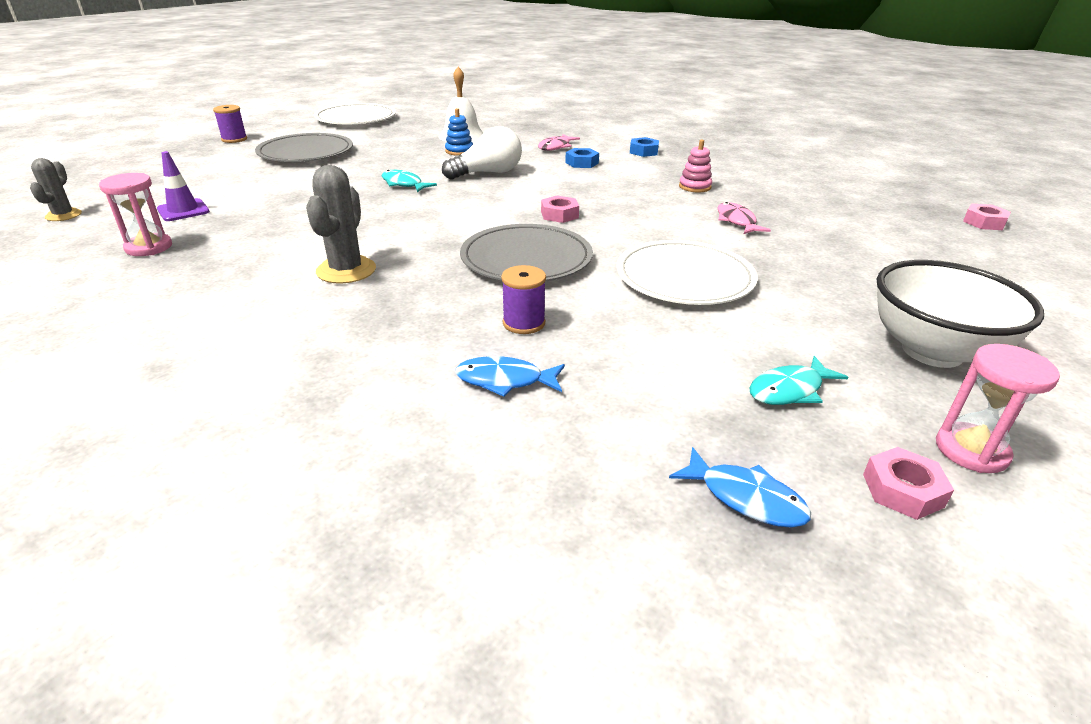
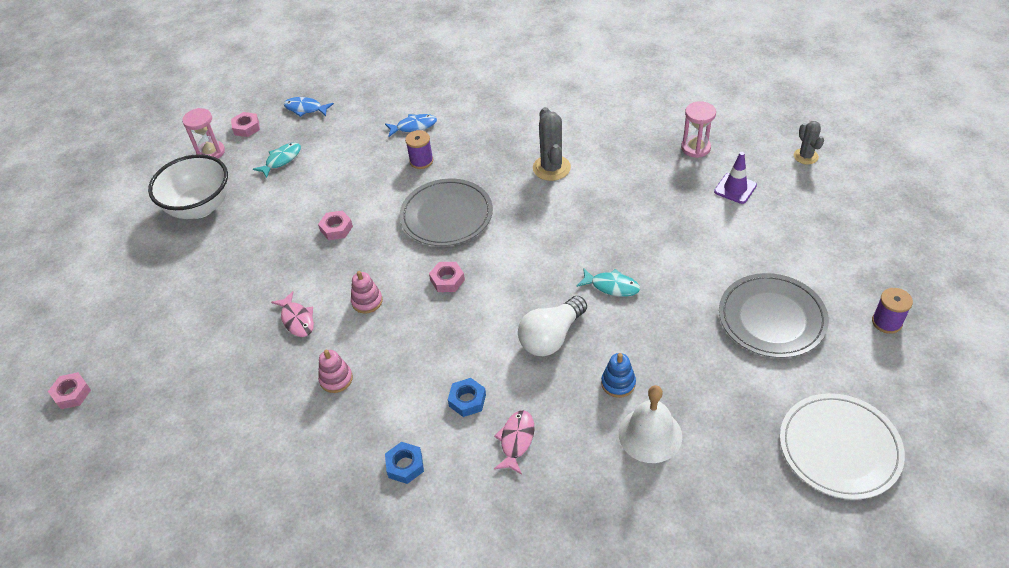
camera: 165 degrees right, 15 degrees up
white plate [617,240,758,305] -> pink nut [318,211,353,240]
none -> pink stacking toy [351,271,383,313]

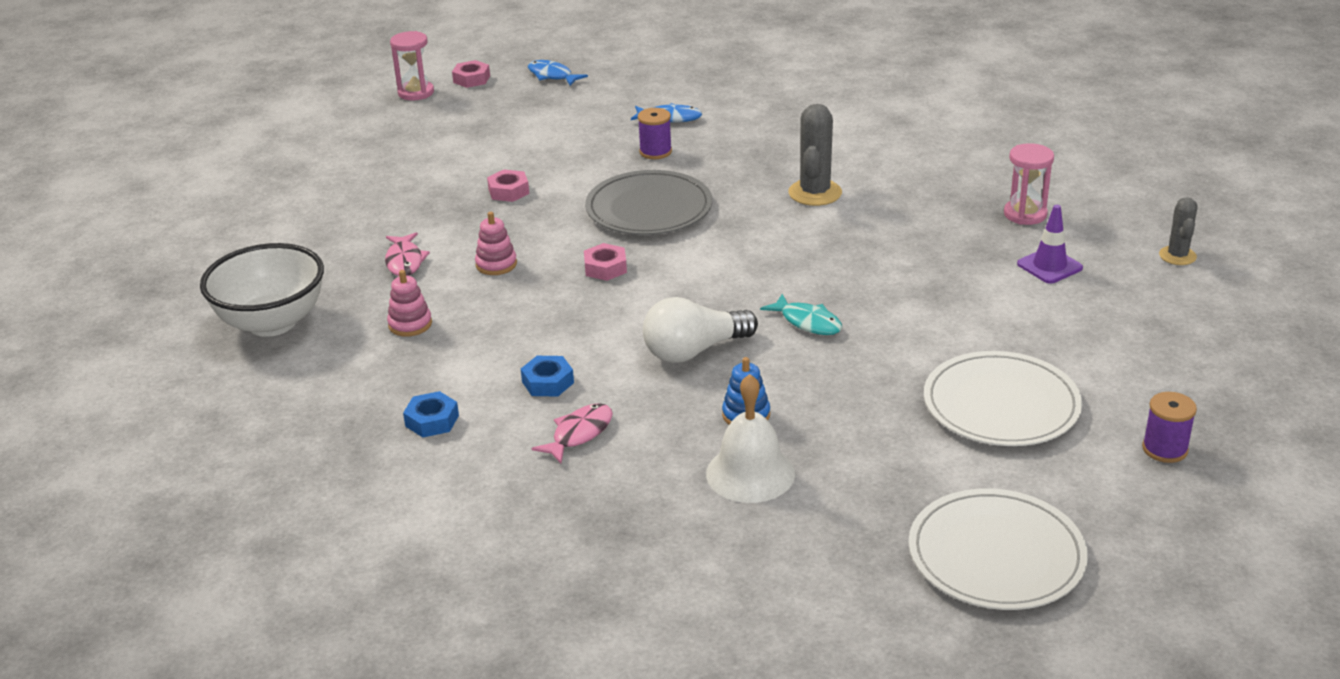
camera: 20 degrees right, 15 degrees down
pink nut [48,372,91,409] -> none
white bowl [148,154,228,219] -> white bowl moved to [200,243,324,337]
turquoise fish [253,143,301,178] -> none
grey plate [719,273,829,358] -> white plate [924,351,1082,446]

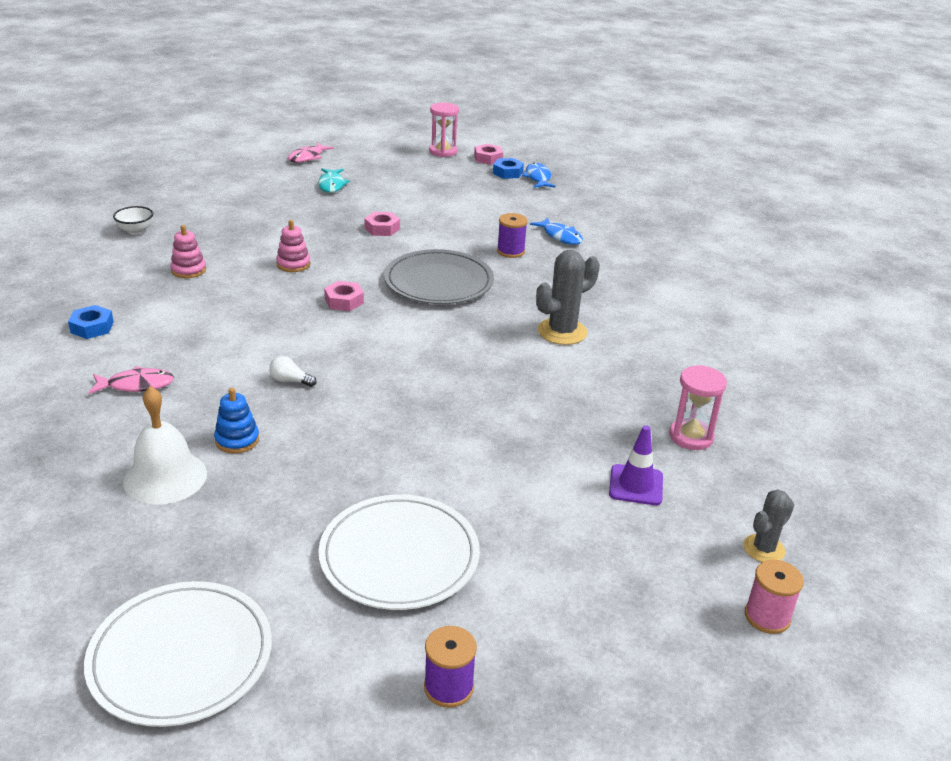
camera: 40 degrees right, 0 degrees up
white bowl [200,243,324,337] -> white bowl [113,206,153,235], size x0.43
pink fish [385,232,430,276] -> pink fish moved to [288,143,334,163]
blue nut [521,356,574,397] -> blue nut moved to [493,158,524,179]
white light bulb [643,297,758,363] -> white light bulb [269,356,316,387], size x0.45
turquoise fish [760,294,842,335] -> turquoise fish moved to [318,168,350,193]
none -> pink spool [745,560,804,634]

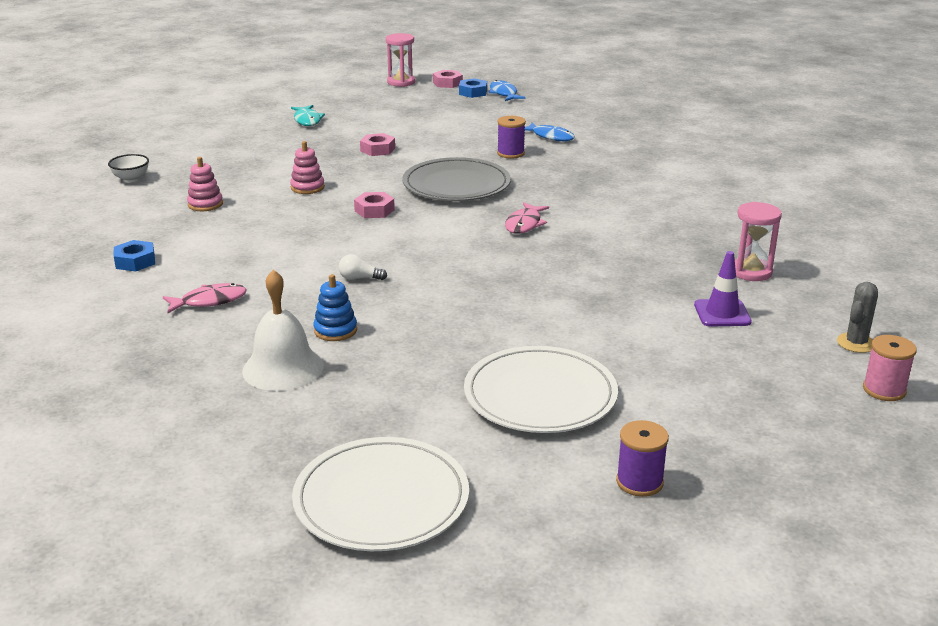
camera: 10 degrees left, 5 degrees down
pink fish [288,143,334,163] -> pink fish moved to [505,202,549,234]
grey cactus [536,250,600,345] -> none

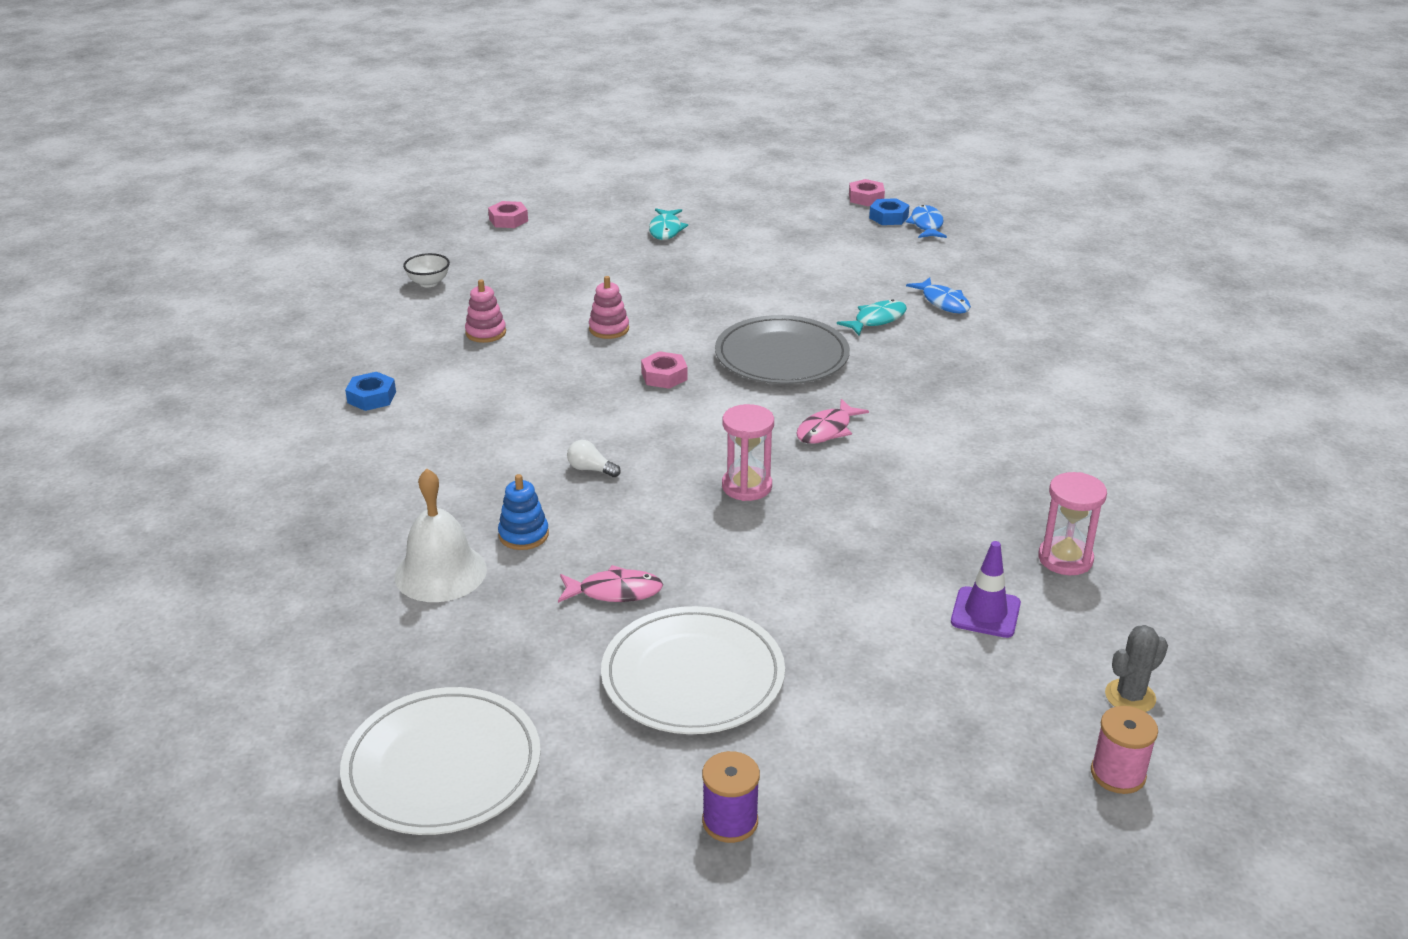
camera: 20 degrees right, 5 degrees up
pink fish [163,283,247,313] -> pink fish moved to [558,565,663,603]
pink nut [360,133,395,156] -> pink nut moved to [488,201,528,228]
pink hourglass [386,33,415,87] -> pink hourglass moved to [722,404,774,501]
purple spool [497,116,526,159] -> turquoise fish [837,299,907,335]

